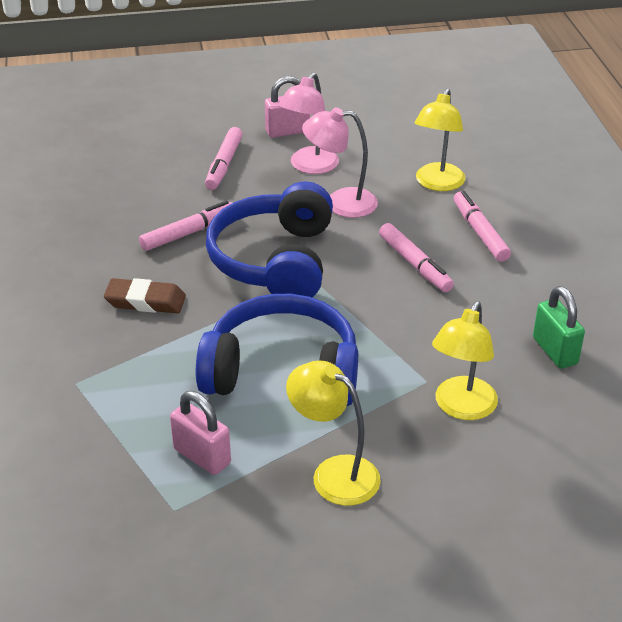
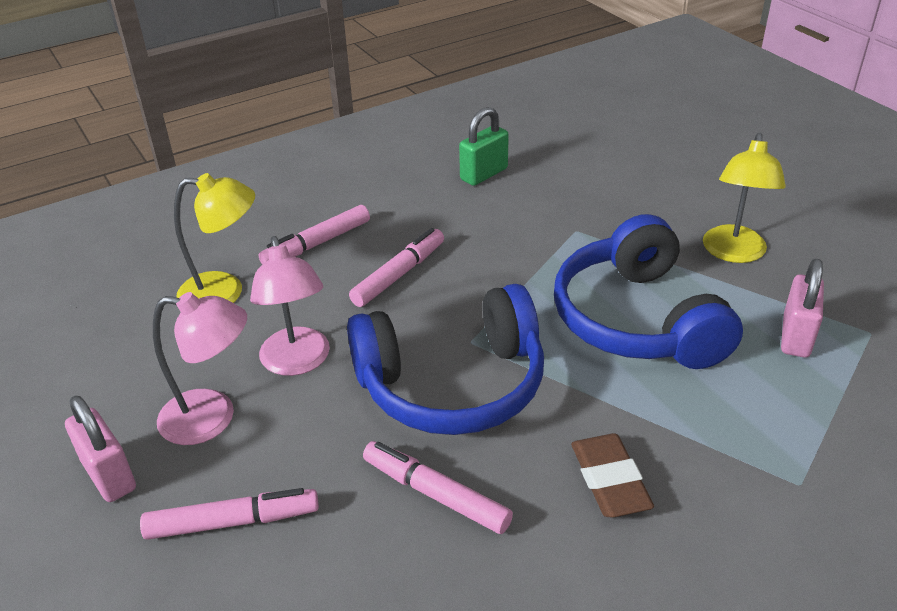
camera: 110 degrees left, 0 degrees up
yellow lamp [432,301,498,420] -> none

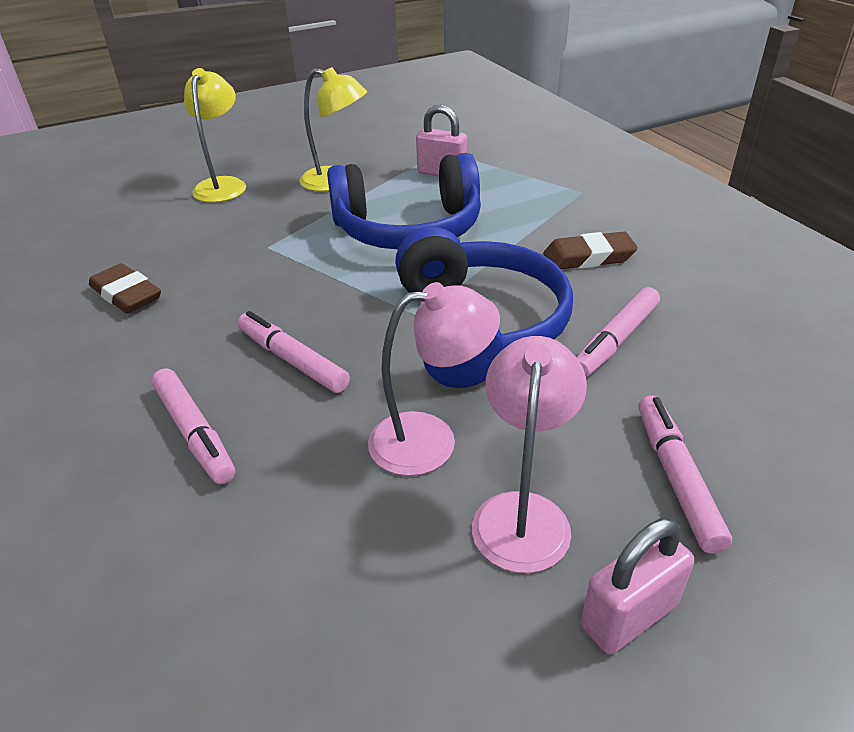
camera: 85 degrees left, 0 degrees up
yellow lamp [174,173,255,303] -> yellow lamp moved to [184,68,246,203]
green padlock [459,107,509,186] -> brown eraser [89,263,161,313]

